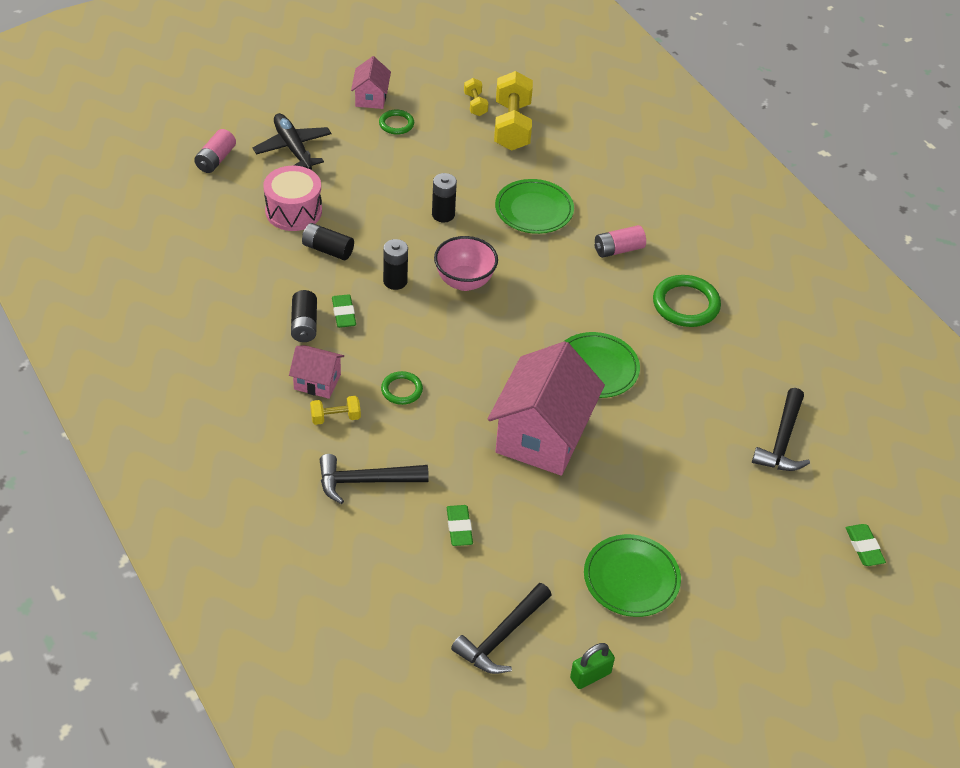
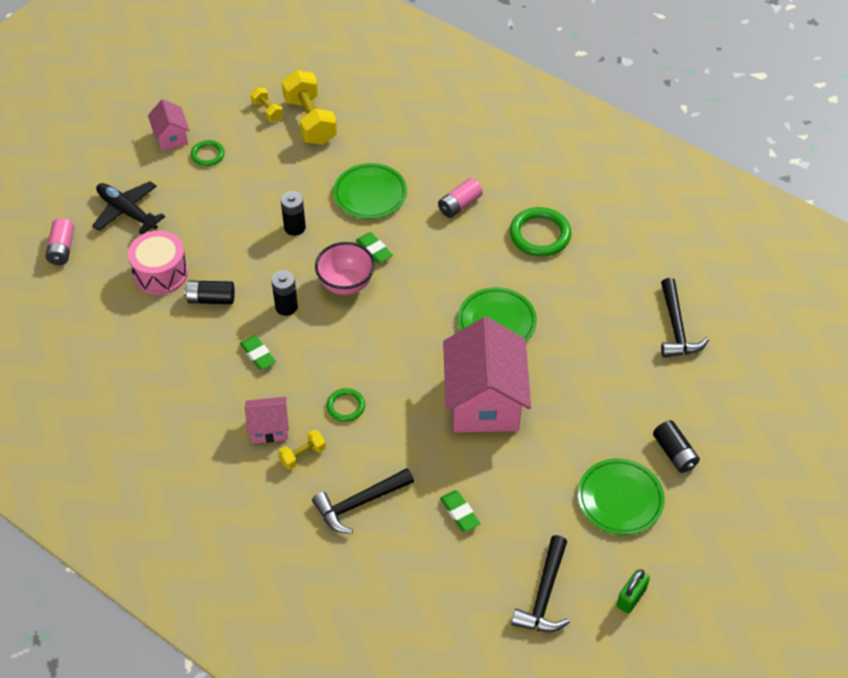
camera: 20 degrees left, 5 degrees up
black battery [291,290,317,342] -> black battery moved to [653,420,700,473]
green eraser [846,524,886,566] -> green eraser moved to [356,232,393,263]

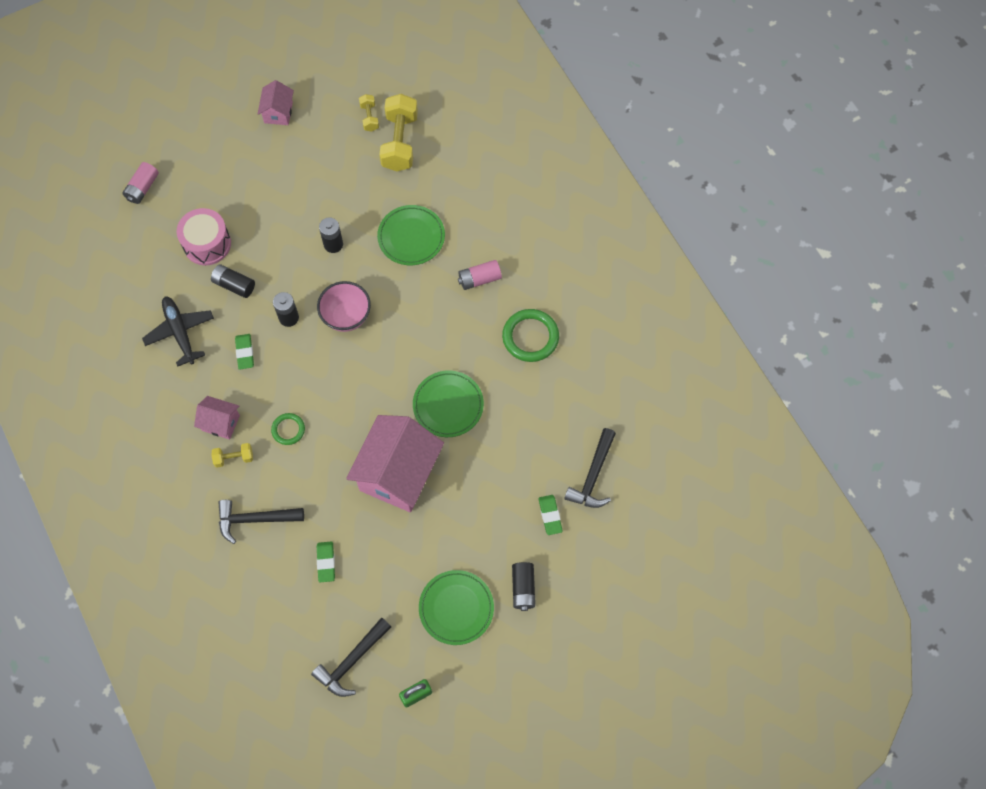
camera: 25 degrees right, 15 degrees up
black plane [92,181,165,234] -> black plane moved to [142,296,214,367]
green ring [191,140,225,166] -> none
green eraser [356,232,393,263] -> green eraser moved to [539,495,563,535]

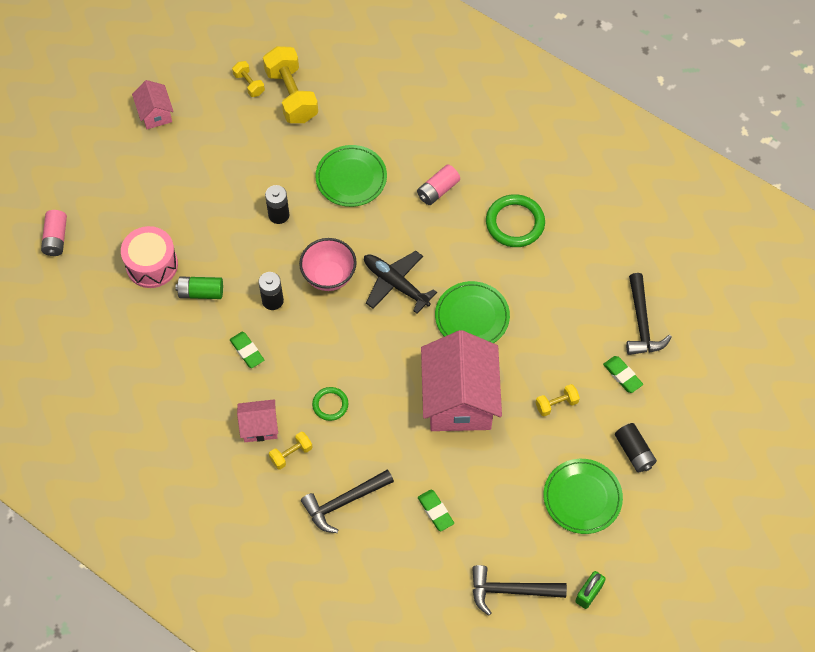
camera: 25 degrees left, 5 degrees down
black plane [142,296,214,367] -> black plane moved to [364,251,437,314]
black battery [211,264,255,298] -> green battery [175,276,223,299]
black hammer [311,618,391,697] -> black hammer turned 75 degrees clockwise [472,565,567,616]
none -> yellow dumbbell [536,384,580,416]

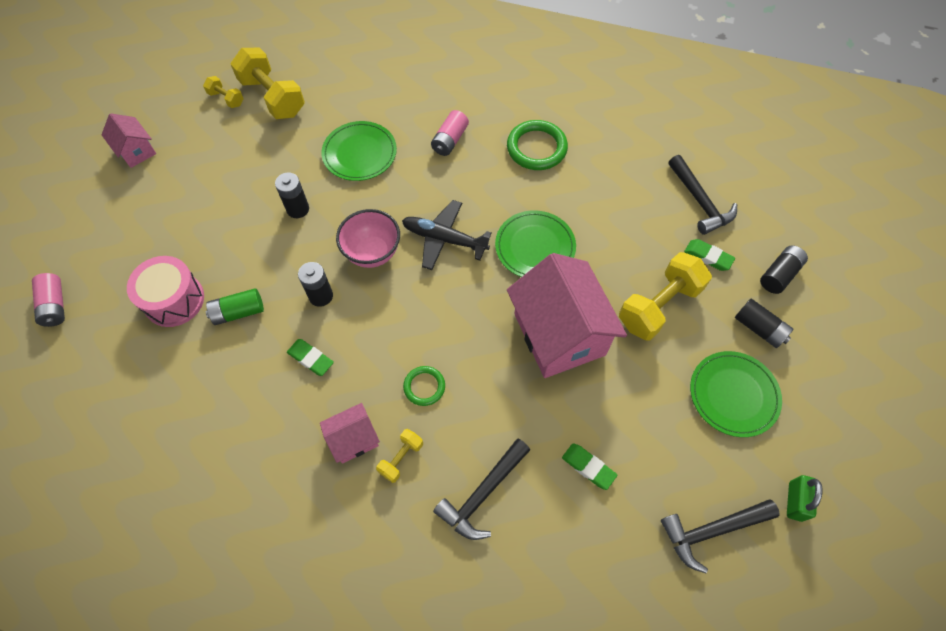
camera: 20 degrees left, 0 degrees up
yellow dumbbell [536,384,580,416] -> yellow dumbbell [619,252,712,341], size x2.03
none -> black battery [760,245,808,294]

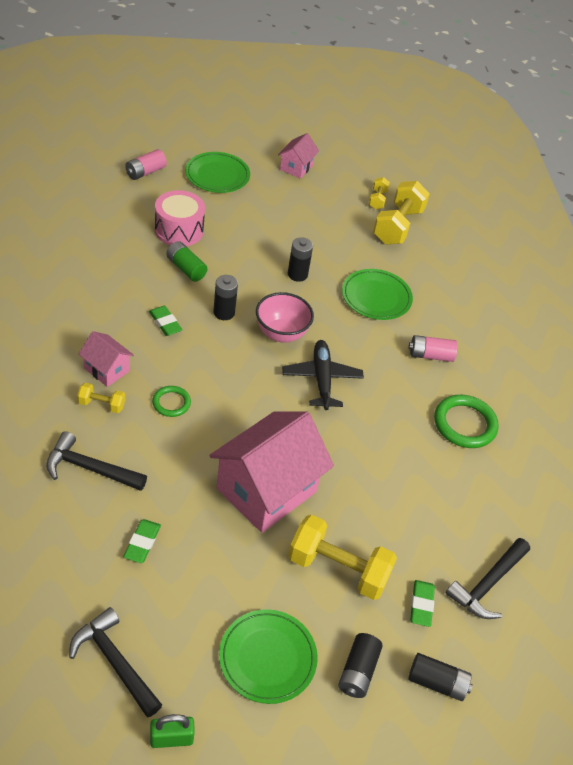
camera: 60 degrees right, 15 degrees down
green eraser [287,339,334,376] -> green eraser turned 45 degrees counterclockwise [149,306,182,336]
green plate [495,210,576,277] -> green plate moved to [185,152,250,193]

